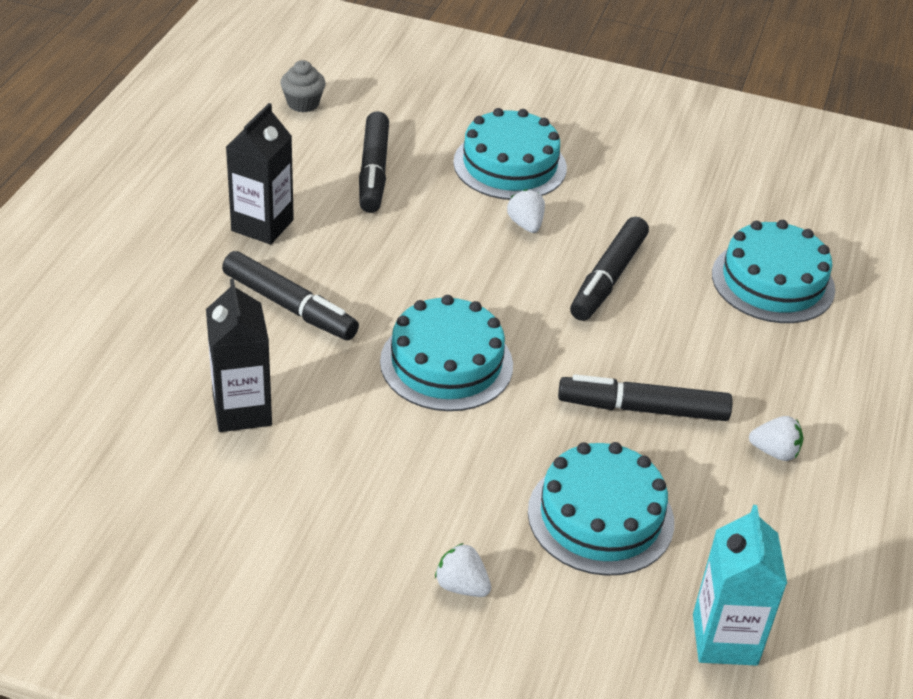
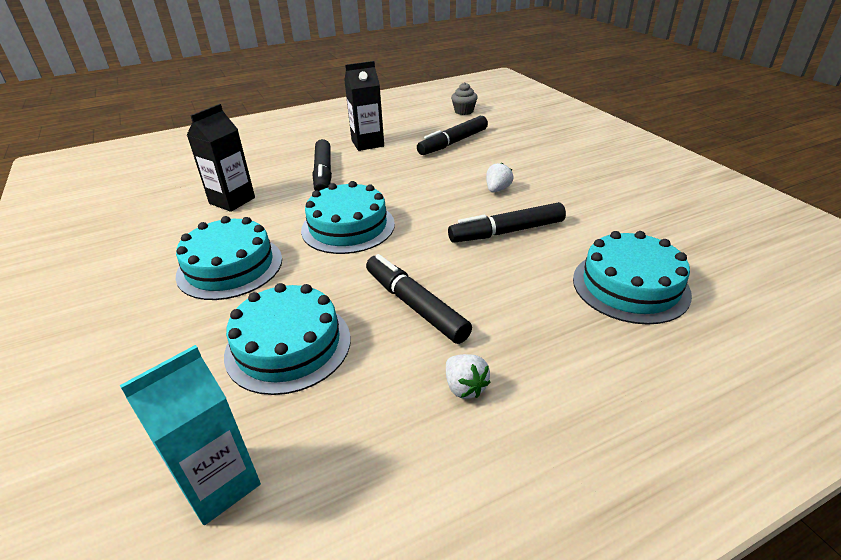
camera: 50 degrees right, 5 degrees down
white strawberry [435,543,491,597] -> none
turquoise cake [453,108,567,200] -> turquoise cake moved to [176,216,282,300]

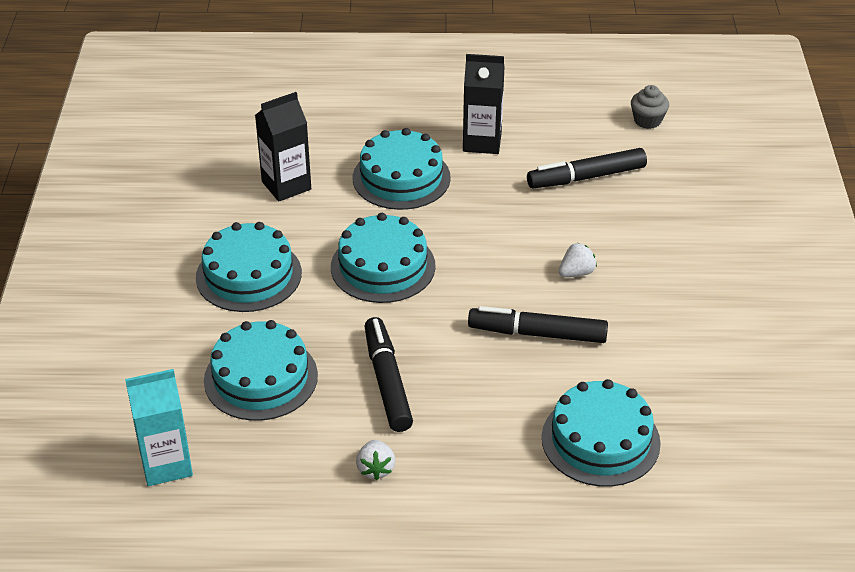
camera: 25 degrees right, 5 degrees up
black marker [313,139,332,191] -> turquoise cake [353,128,451,210]

